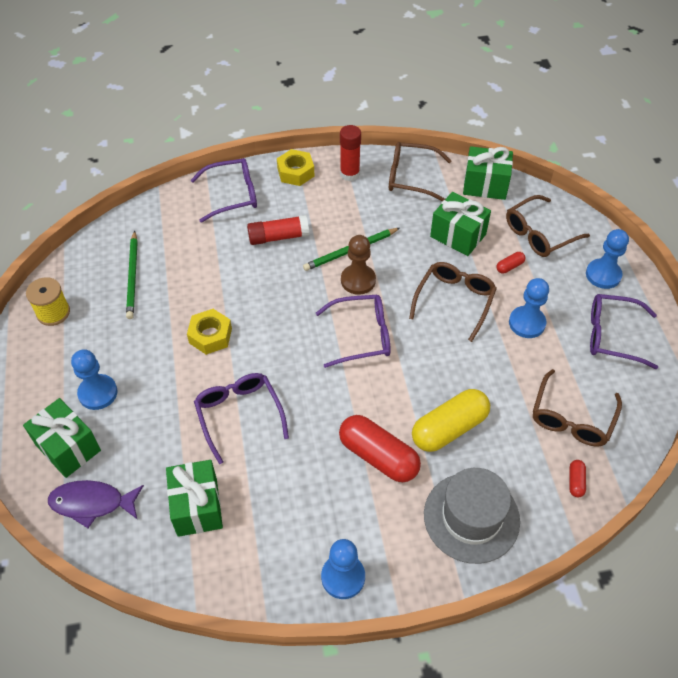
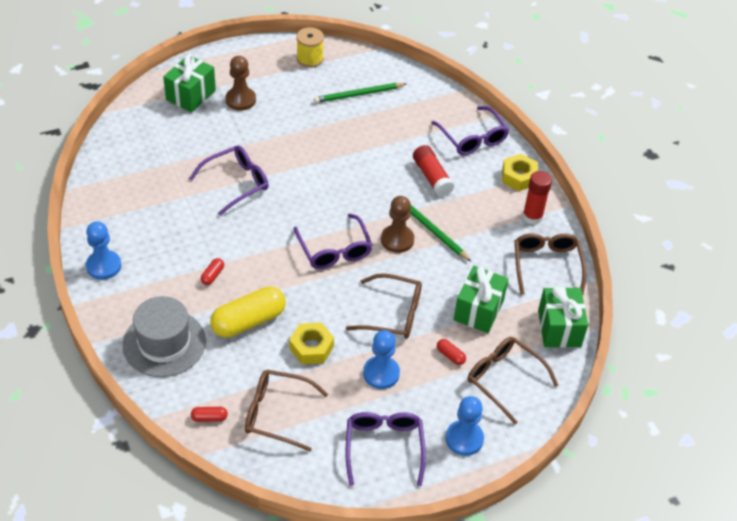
camera: 75 degrees right, 5 degrees down
purple fish [48,480,144,528] -> none
blue pawn [71,349,118,410] -> brown pawn [226,56,256,111]
green gift [166,460,223,537] -> none
yellow nut [187,309,232,355] -> yellow nut moved to [289,323,334,364]
red capsule [339,415,421,482] -> red capsule [201,258,224,285], size x0.43
yellow capsule [412,389,490,452] -> yellow capsule turned 75 degrees counterclockwise [210,286,286,338]

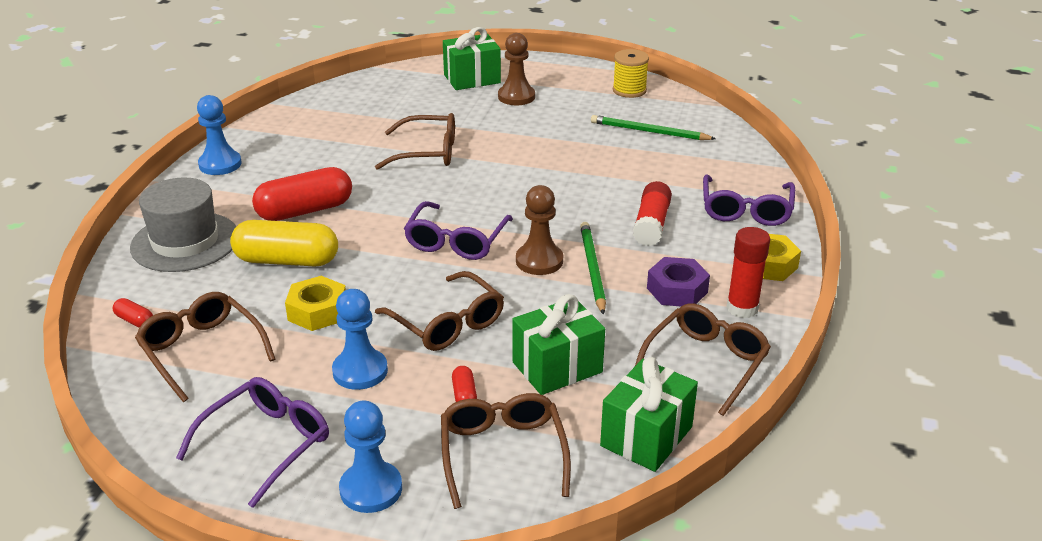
camera: 40 degrees right, 15 degrees down
purple glasses [189,146,269,216] -> brown glasses [375,113,455,170]
red capsule [201,258,224,285] -> red capsule [252,167,352,221], size x2.33
none -> purple nut [647,257,710,306]

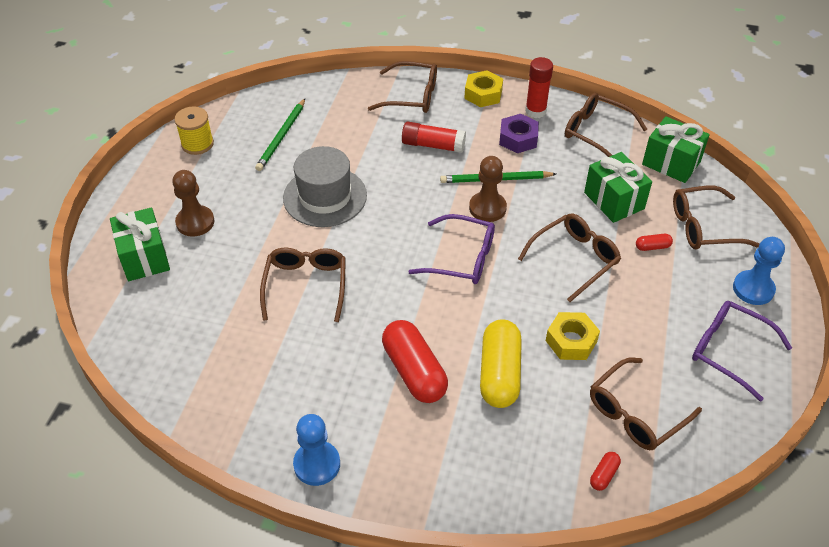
camera: 90 degrees left, 15 degrees up
grey hat [130,177,236,272] -> grey hat moved to [283,146,367,227]
blue pawn [332,289,388,390] -> none
purple glasses [703,175,795,226] -> brown glasses [368,61,437,113]

